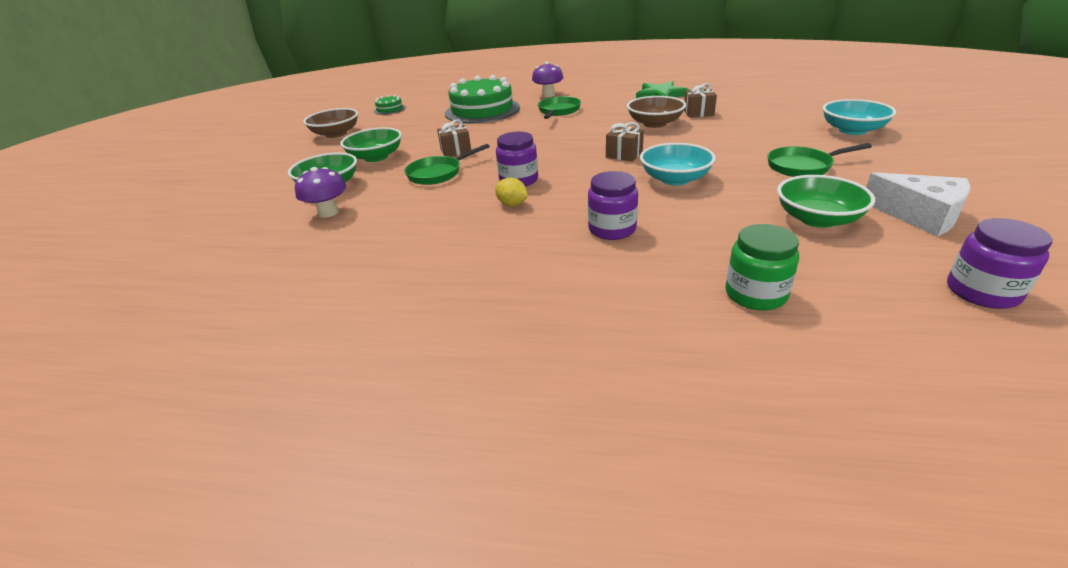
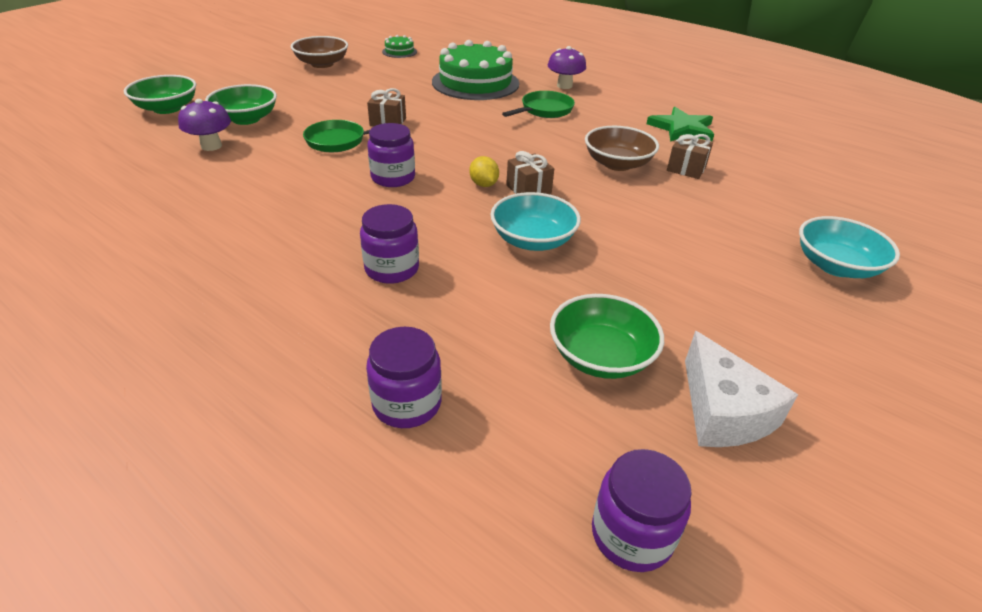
camera: 25 degrees right, 5 degrees up
green bowl [340,127,402,162] -> green bowl moved to [124,75,196,114]
yellow lemon [495,178,528,206] -> yellow lemon moved to [469,156,499,187]
green jar [726,224,799,310] -> purple jar [366,327,442,428]
green pan [767,143,872,177] -> none

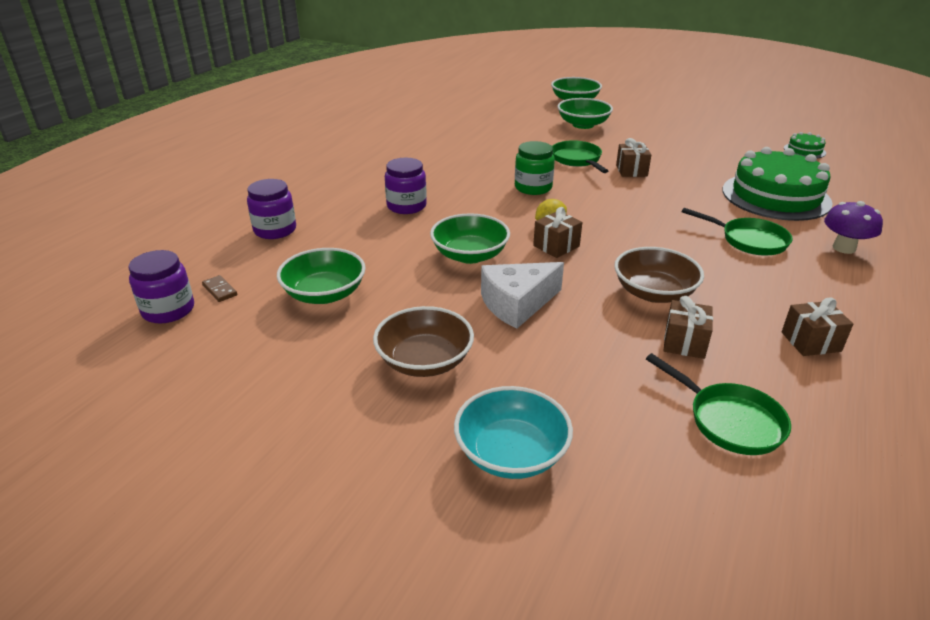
camera: 80 degrees right, 5 degrees down
purple mushroom [178,99,231,151] -> none
brown bowl [291,36,348,68] -> brown bowl moved to [373,306,474,377]
purple jar [367,123,415,187] -> green jar [515,141,555,195]
turquoise bowl [490,192,581,251] -> green bowl [430,213,510,264]
green star [646,107,714,142] -> brown gift [782,298,853,356]
white cheese [685,331,798,447] -> white cheese moved to [481,262,564,329]
none -> brown domino [202,275,237,302]
none -> green pan [646,353,791,455]

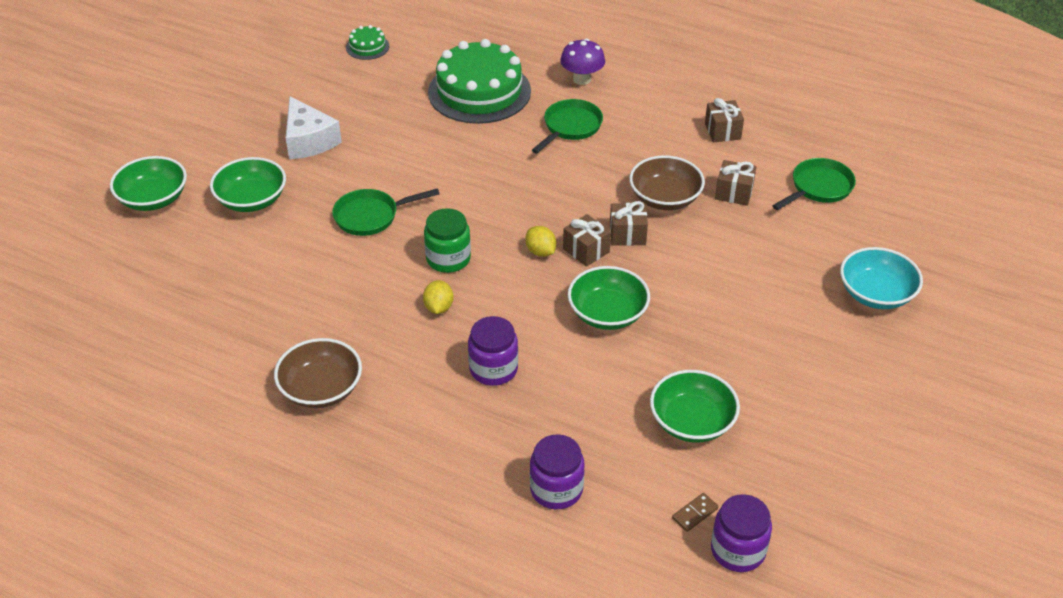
camera: 90 degrees left, 10 degrees up
brown bowl [373,306,474,377] -> brown bowl moved to [274,338,362,408]
white cheese [481,262,564,329] -> white cheese moved to [286,96,342,159]
brown gift [616,138,651,177] -> brown gift moved to [610,201,648,246]
none -> yellow lemon [423,280,454,314]

